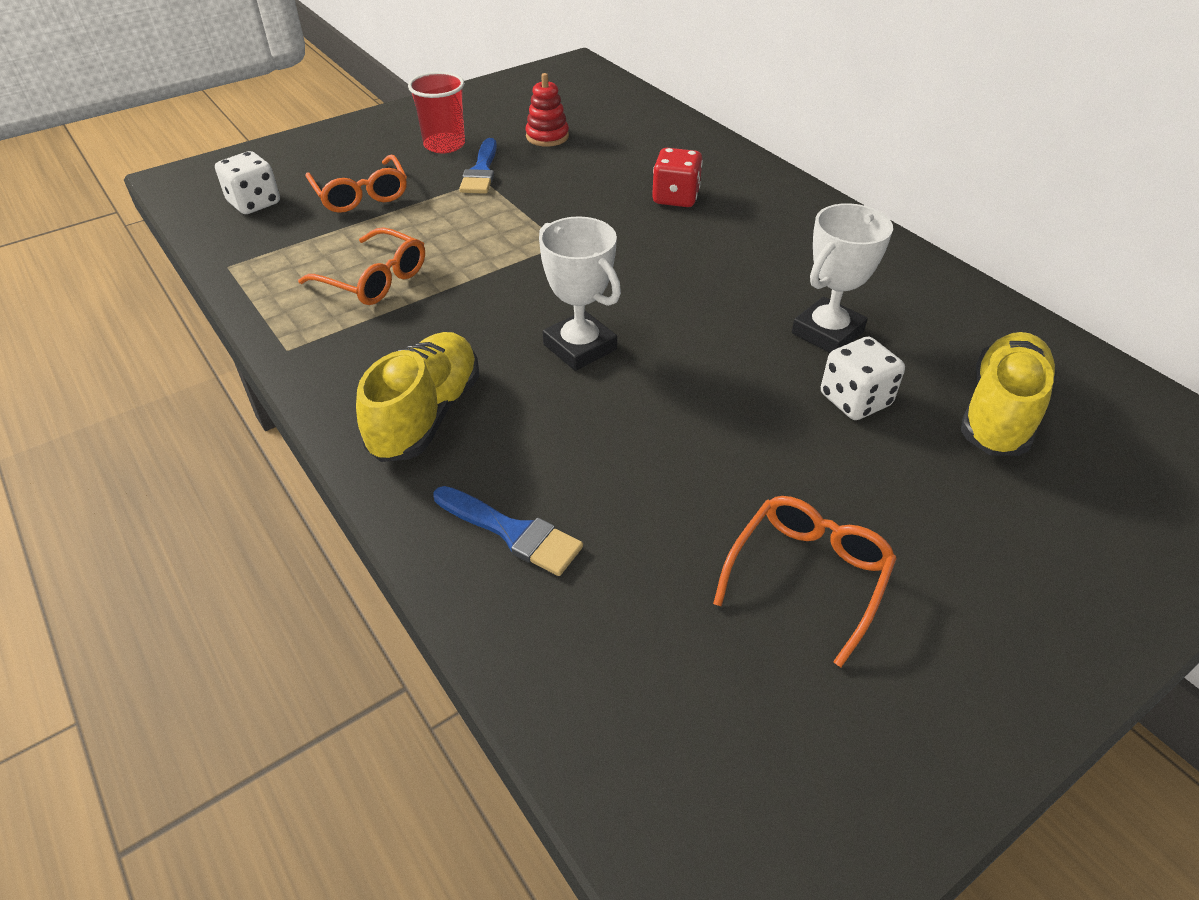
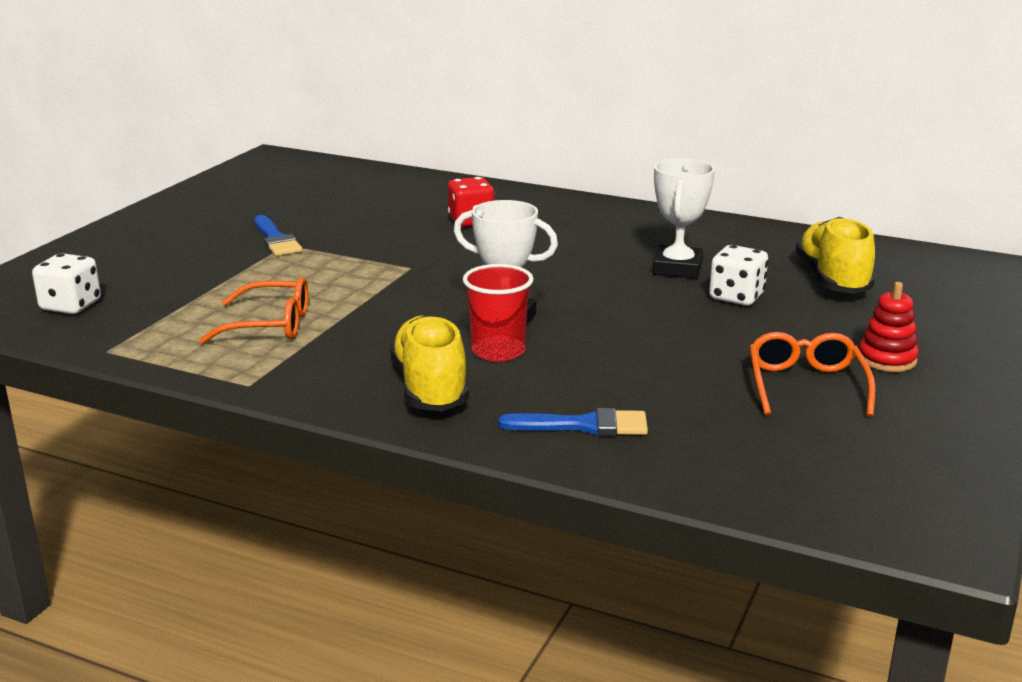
camera: 30 degrees left, 20 degrees down
orange glasses [305,155,407,213] -> none
red cup [408,72,465,153] -> red cup moved to [463,264,534,361]
red stacking toy [526,73,569,147] -> red stacking toy moved to [859,282,919,372]

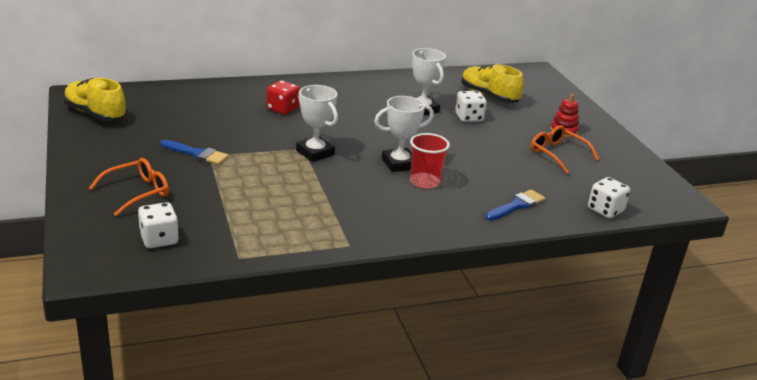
camera: 45 degrees left, 5 degrees up
orange glasses [199,277,308,344] -> orange glasses moved to [89,158,169,216]
yellow shoe [390,315,469,411] -> yellow shoe moved to [64,78,127,122]
none -> white trophy [296,85,338,162]
none -> white dice [588,177,630,218]

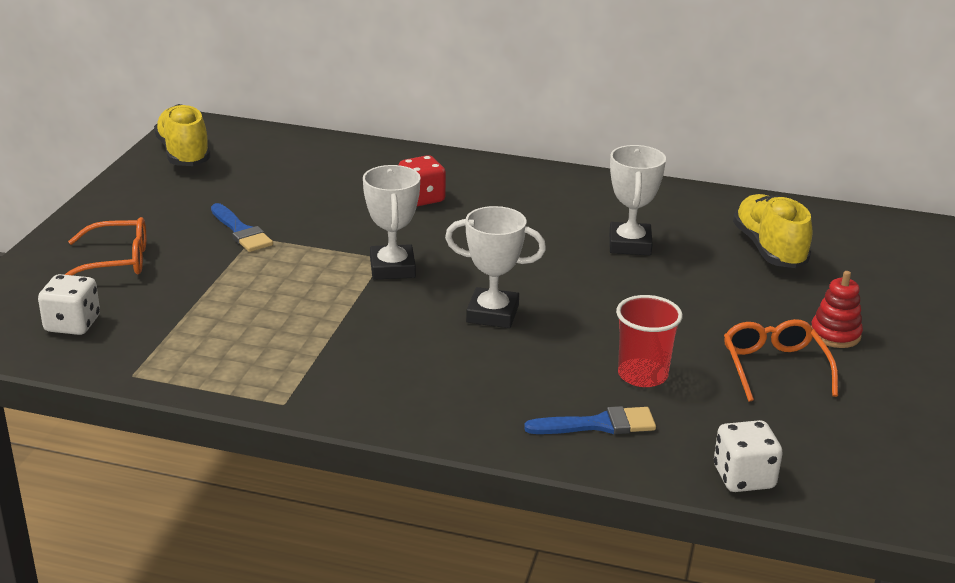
camera: 35 degrees right, 0 degrees up
red cup [410,133,450,189] -> red cup moved to [616,295,683,387]
white dice [455,91,487,122] -> none

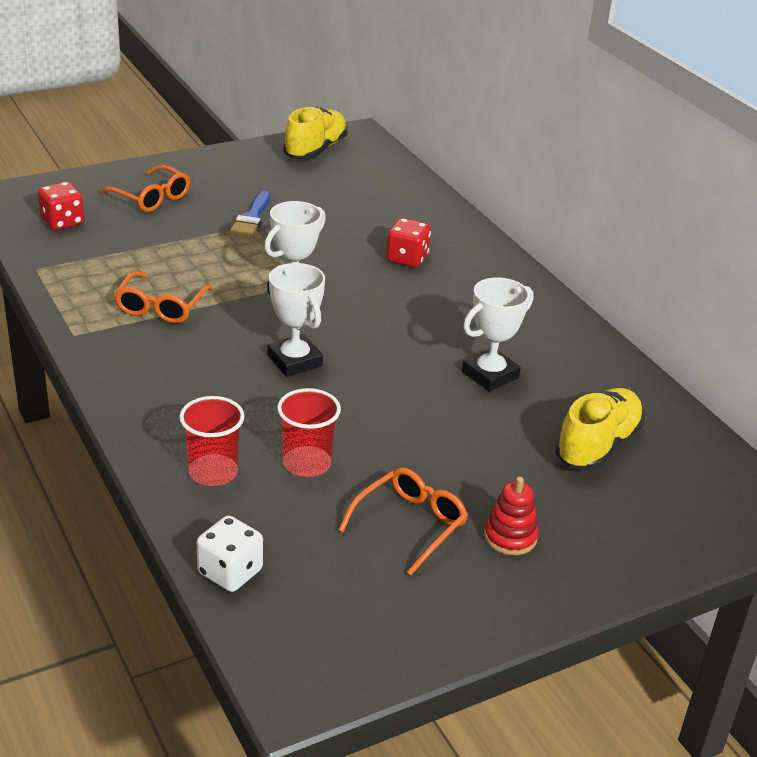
camera: 45 degrees right, 5 degrees up
white dice [38,274,100,335] -> red dice [38,182,84,230]
blue brush [524,406,656,434] -> red cup [179,396,245,486]
none -> orange glasses [114,271,213,323]

